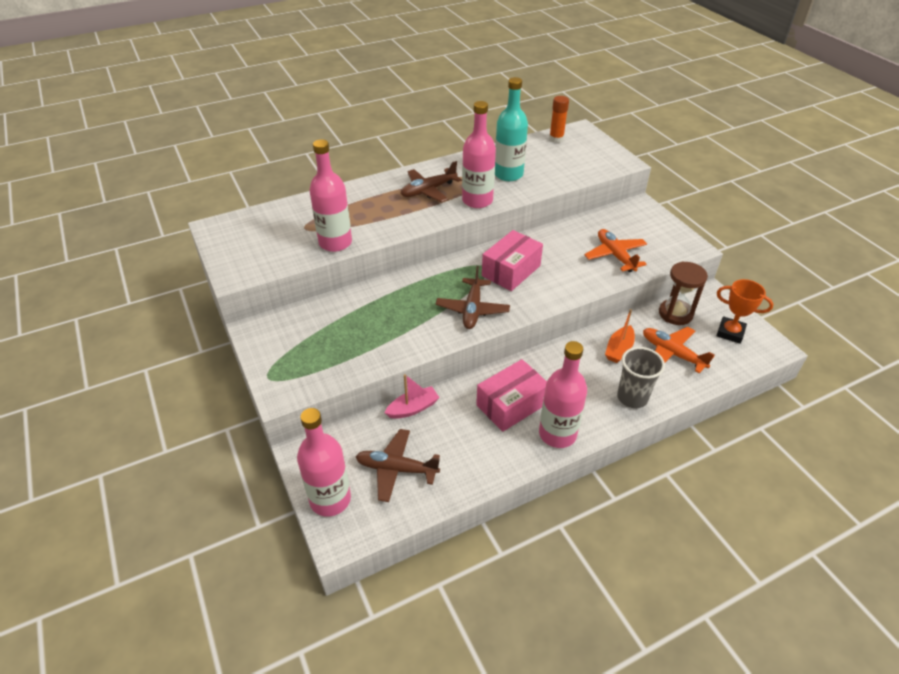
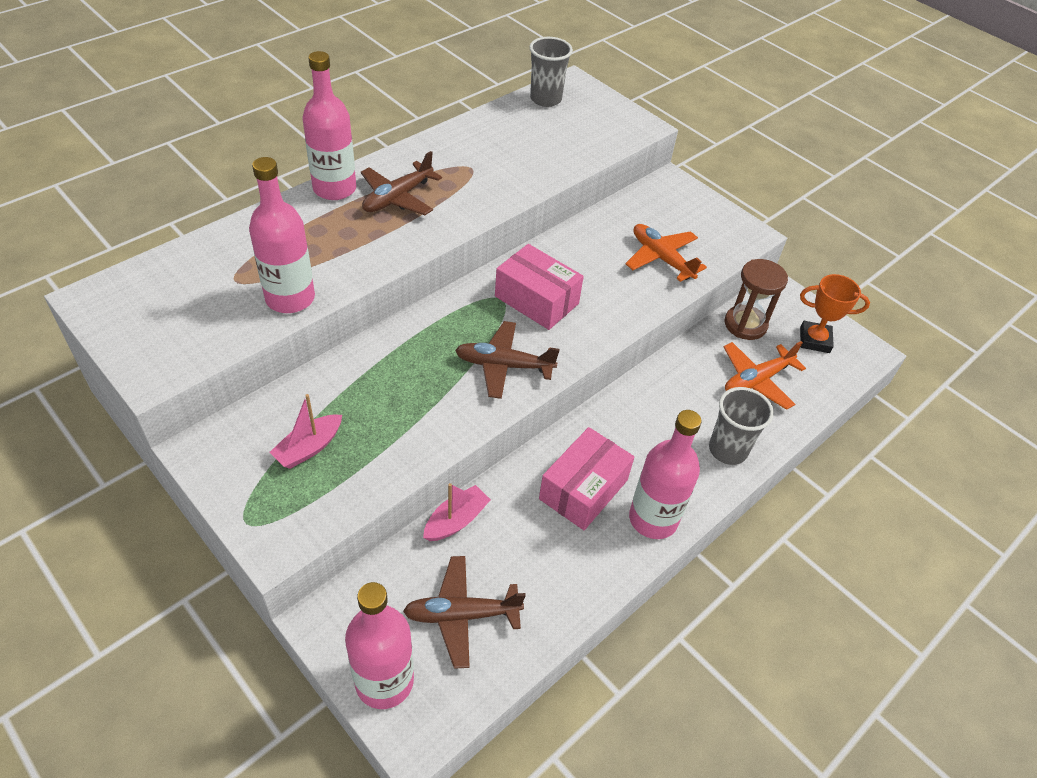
camera: 20 degrees left, 5 degrees up
brown plane [436,266,510,329] -> brown plane turned 105 degrees clockwise [455,321,560,399]
pink bottle [462,101,496,208] -> pink bottle moved to [303,51,356,200]
pink box [482,230,543,291] -> pink box turned 75 degrees counterclockwise [495,244,584,330]
turquoise bottle [495,77,528,181] -> none
orange glue stick [549,96,569,143] -> grey cup [530,37,573,107]
orange boat [605,309,635,363] -> none
orange plane [643,327,714,373] -> orange plane turned 60 degrees counterclockwise [724,341,806,410]
none -> pink boat [269,394,342,469]

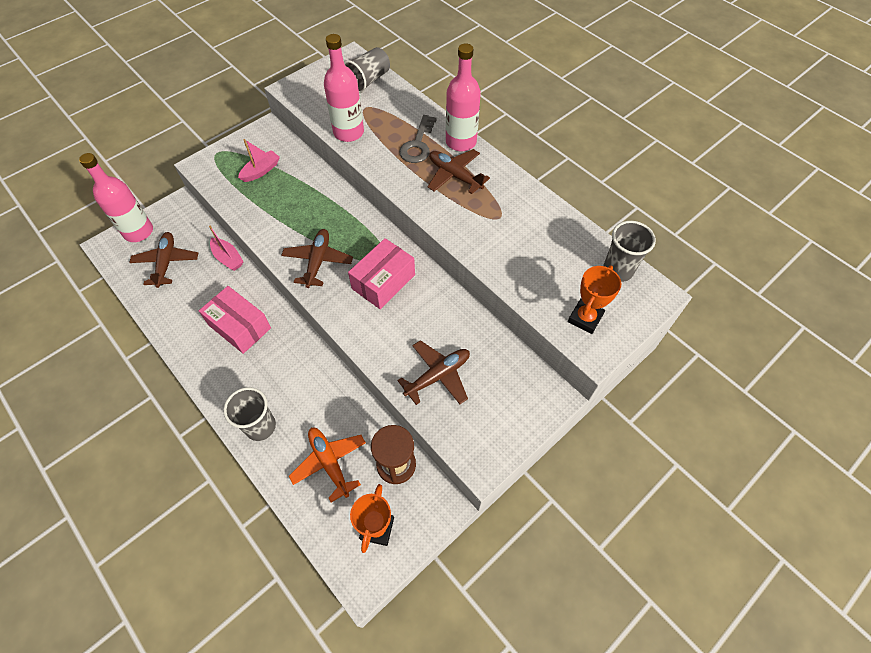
camera: 95 degrees right, 10 degrees up
pink boat [269,394,342,469] -> pink boat turned 90 degrees clockwise [238,139,280,182]
orange plane [626,224,707,282] -> brown plane [397,340,470,405]
pink bottle [629,410,702,539] -> none
none -> grey cup [344,47,390,93]
none -> grey key [399,115,437,163]
none -> orange trophy [568,266,621,334]

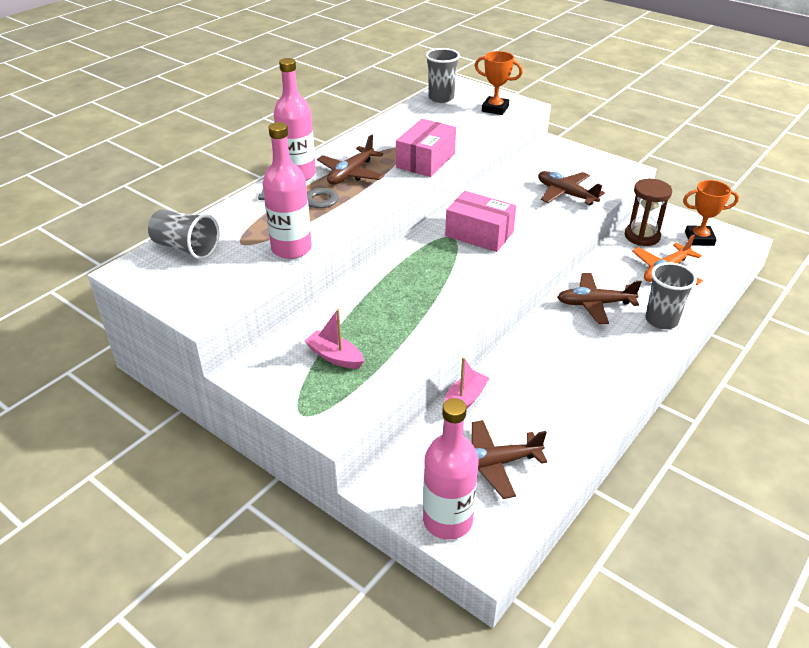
camera: 100 degrees left, 20 degrees down
pink box [199,286,271,354] -> pink box moved to [396,119,456,177]
brown plane [281,229,353,288] -> brown plane moved to [557,273,642,324]

